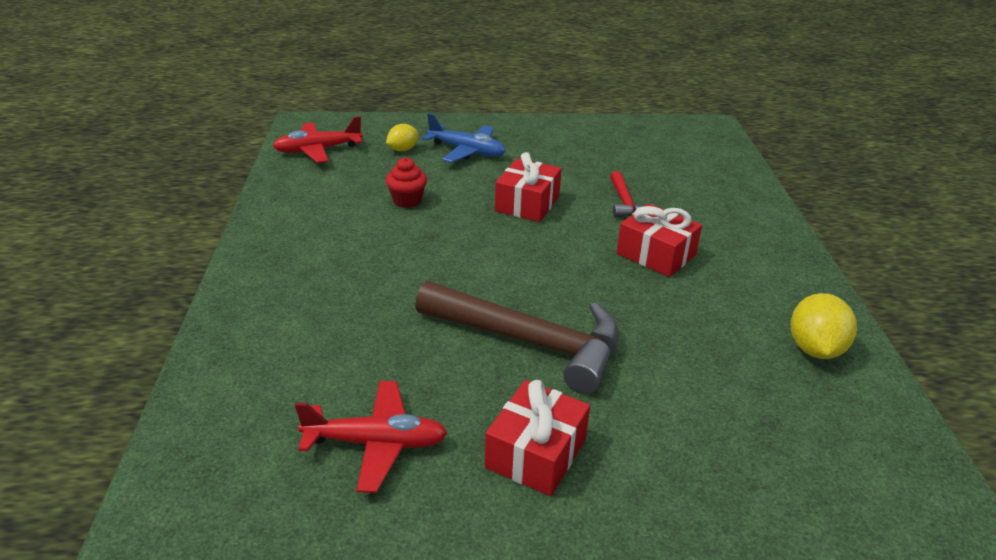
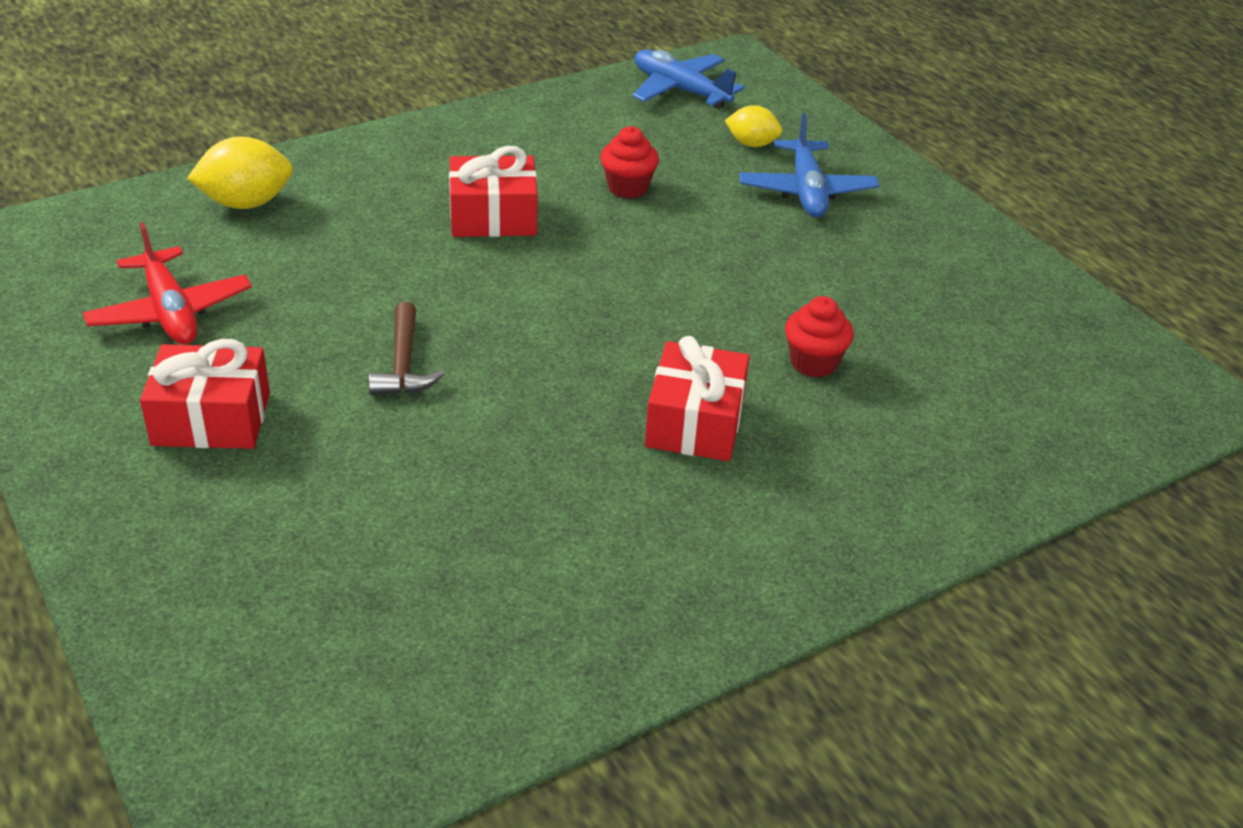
camera: 60 degrees right, 5 degrees up
red plane [273,116,363,163] -> blue plane [632,50,744,109]
brown hammer [415,281,619,394] -> brown hammer [369,302,444,395], size x0.47
red gift [495,152,561,222] -> red gift moved to [449,146,537,237]
red hammer [610,171,654,217] -> red cupcake [785,296,854,377]
yellow lemon [791,293,857,359] -> yellow lemon moved to [187,137,293,209]

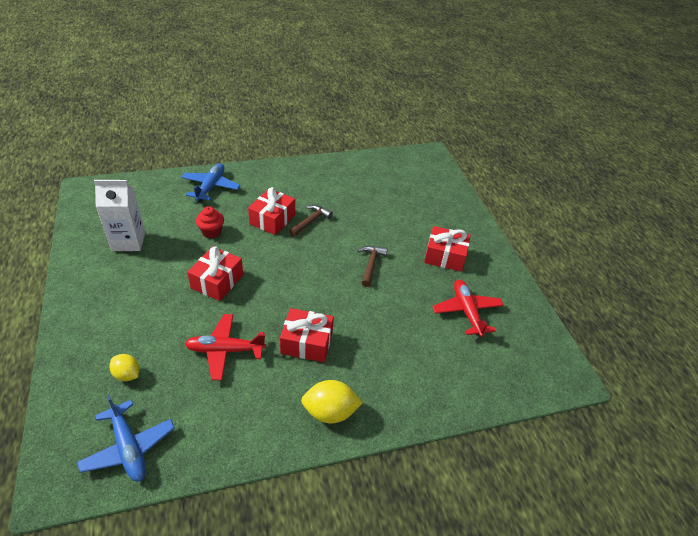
camera: 165 degrees left, 5 degrees up
yellow lemon [187,137,293,209] -> yellow lemon moved to [301,380,363,423]
red cupcake [600,126,659,199] -> red plane [185,314,266,380]
blue plane [739,113,880,217] -> blue plane moved to [181,163,241,202]
none -> white carton [94,180,145,251]
none -> red gift [187,246,243,301]
none -> brown hammer [289,205,333,237]

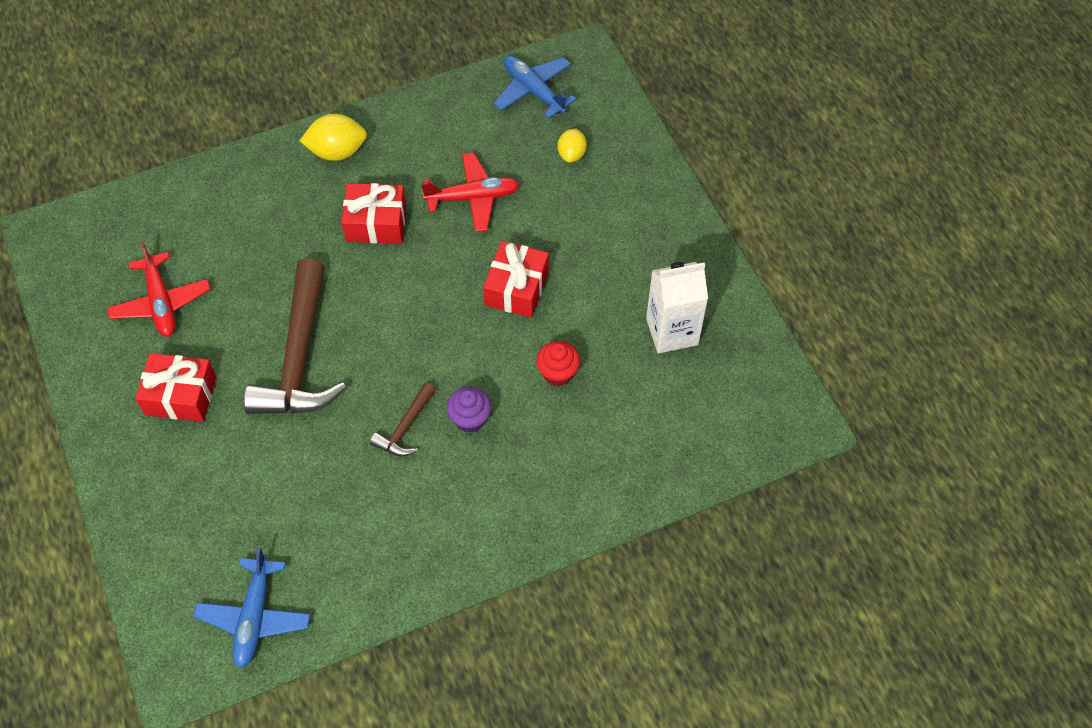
camera: 175 degrees right, 15 degrees up
yellow lemon [110,354,140,381] -> yellow lemon turned 75 degrees clockwise [558,129,587,163]
blue plane [181,163,241,202] -> blue plane moved to [193,547,311,668]
red gift [248,187,295,235] -> purple cupcake [446,387,491,433]
brown hammer [358,246,388,287] -> brown hammer [244,259,347,414], size x2.11

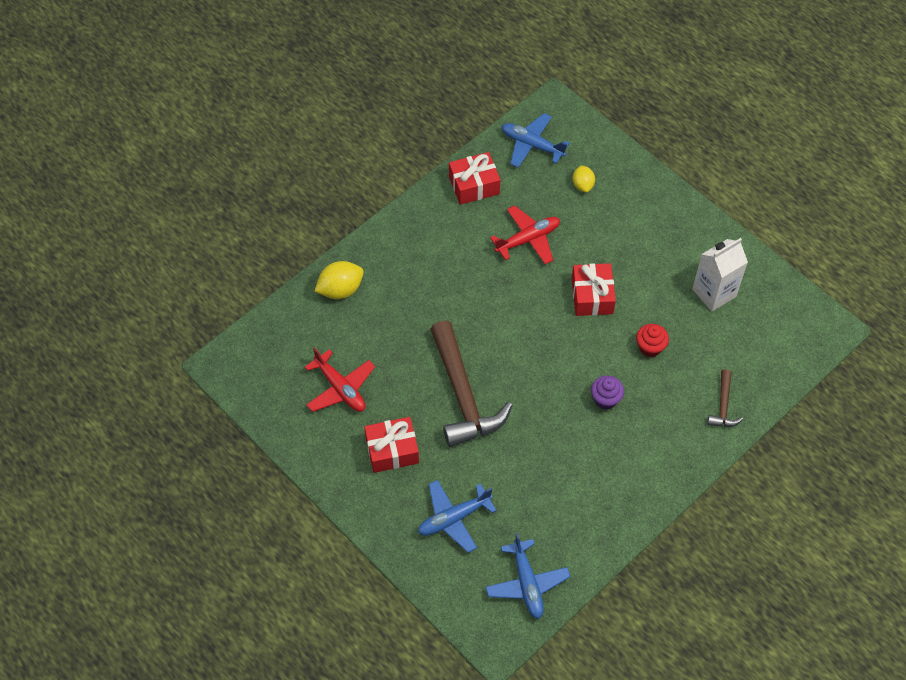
camera: 20 degrees left, 0 degrees up
yellow lemon [300,114,367,161] -> yellow lemon moved to [314,261,364,299]
red gift [341,183,406,244] -> red gift moved to [449,152,500,205]
brown hammer [370,383,436,457] -> brown hammer moved to [707,369,743,427]
none -> blue plane [418,480,497,553]

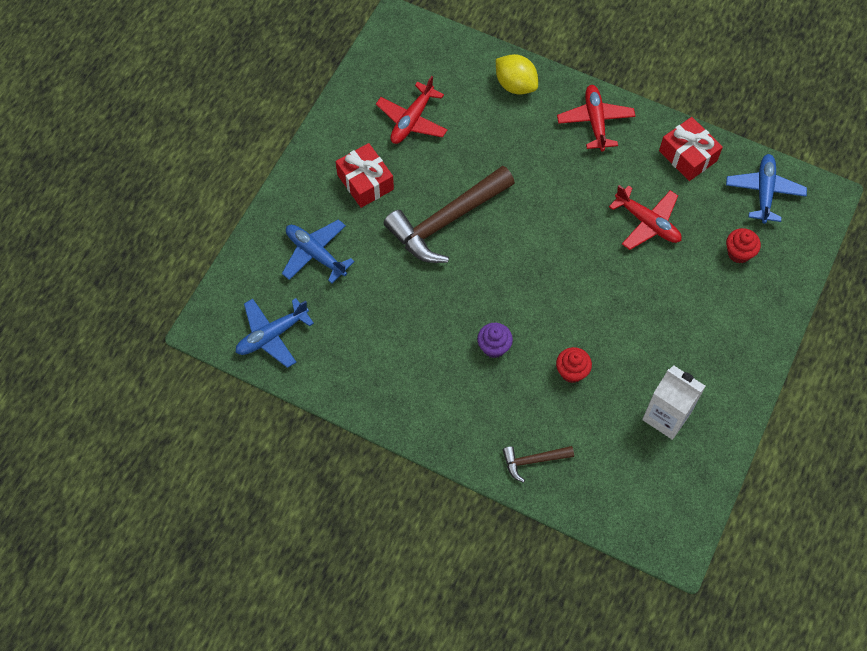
camera: 70 degrees right, 5 degrees up
red gift [572,263,616,316] -> none
yellow lemon [573,165,595,192] -> red cupcake [726,228,761,263]
none -> red plane [557,85,635,151]

